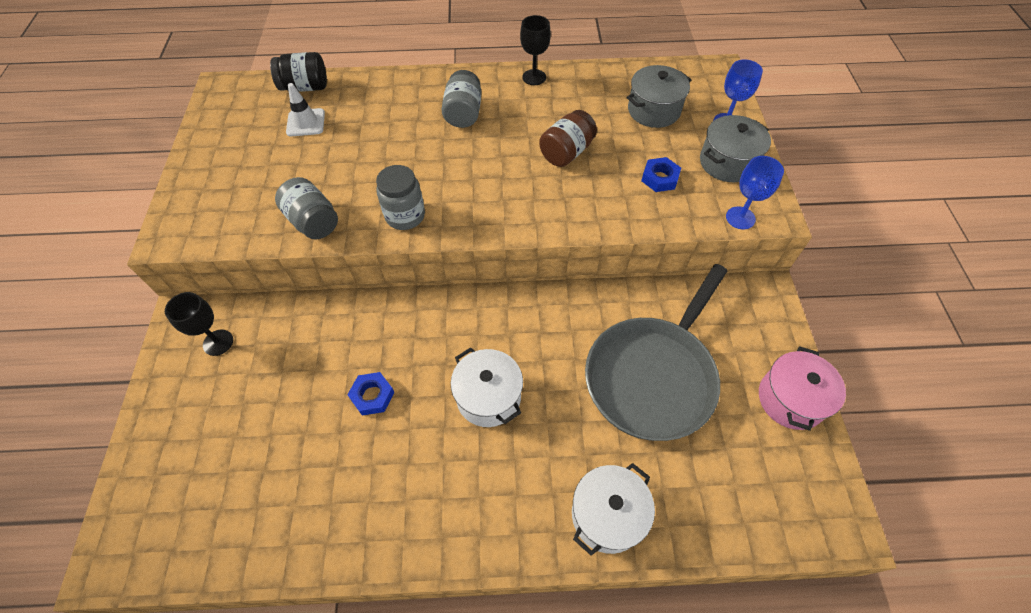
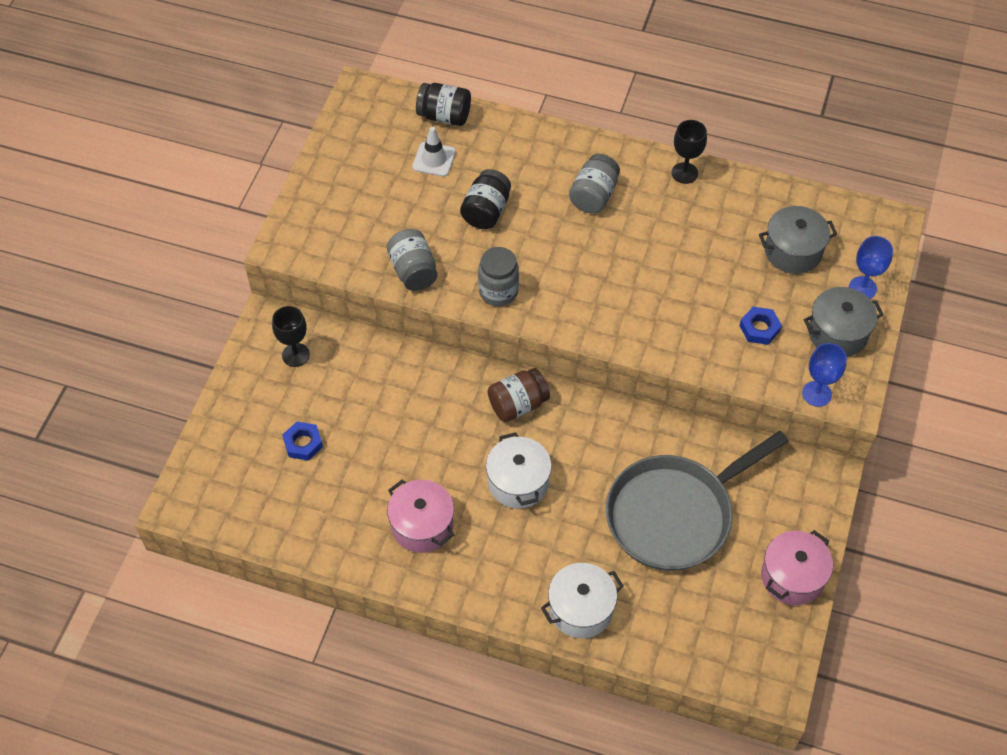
camera: 20 degrees right, 0 degrees up
blue nut [347,372,395,416] -> blue nut moved to [282,422,323,461]
brown jar [539,110,597,167] -> brown jar moved to [488,368,550,422]
none -> pink pot [387,480,454,553]
none -> black jar [460,169,511,229]

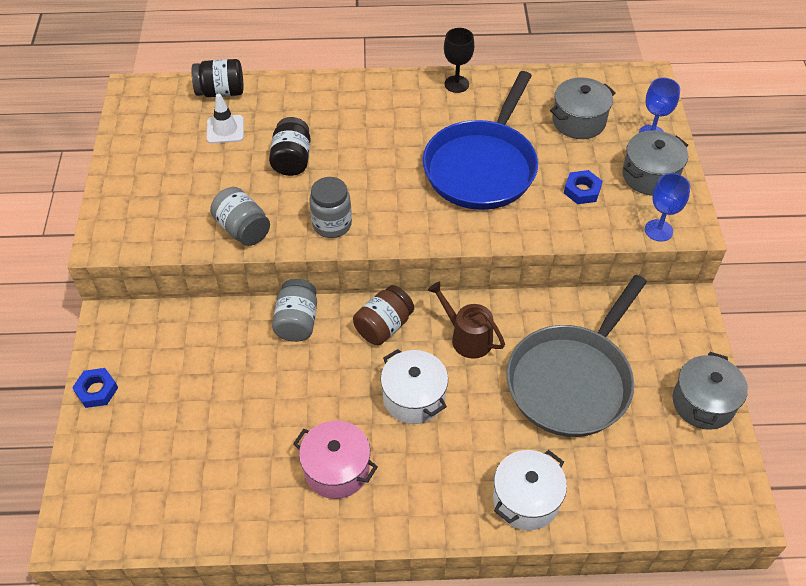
camera: 20 degrees left, 5 degrees down
black goblet [272,306,310,367] -> none
blue nut [282,422,323,461] -> blue nut moved to [72,368,118,408]
grey jar [569,154,620,213] -> grey jar moved to [272,279,317,342]
pink pot [761,530,833,605] -> grey pot [673,352,748,430]
none -> blue pan [423,71,538,210]
none -> brown watering can [428,281,505,359]

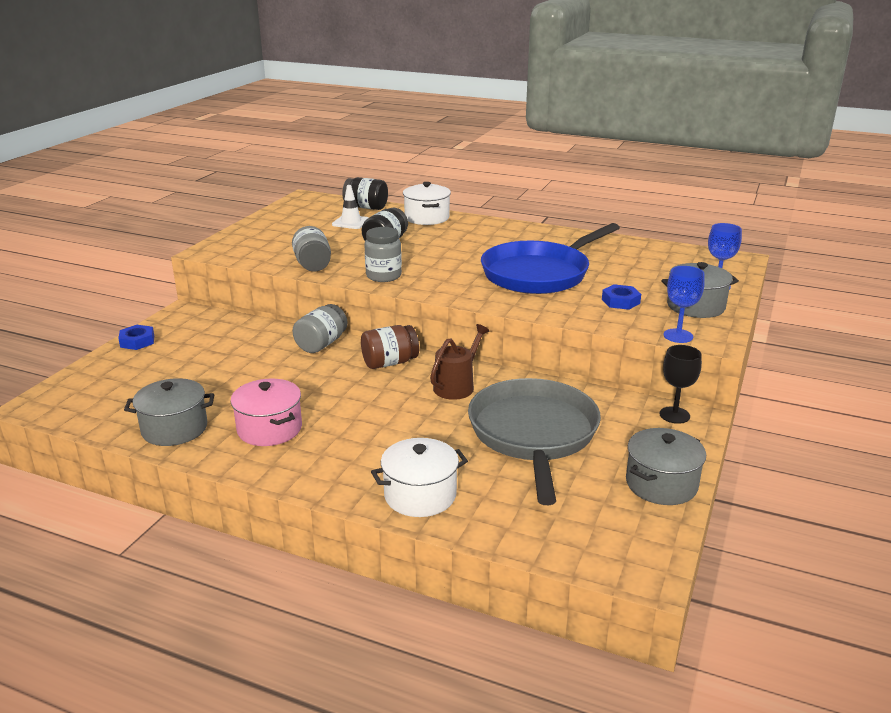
camera: 25 degrees right, 25 degrees down
white pot [381,349,448,424] -> white pot moved to [403,182,451,225]
brown watering can [428,281,505,359] -> brown watering can turned 60 degrees clockwise [430,324,489,400]
black goblet [444,28,474,93] -> black goblet moved to [660,345,702,424]
grey pan [506,275,647,437] -> grey pan turned 120 degrees clockwise [468,378,601,505]
grey pot [550,77,616,139] -> grey pot moved to [124,378,215,446]

